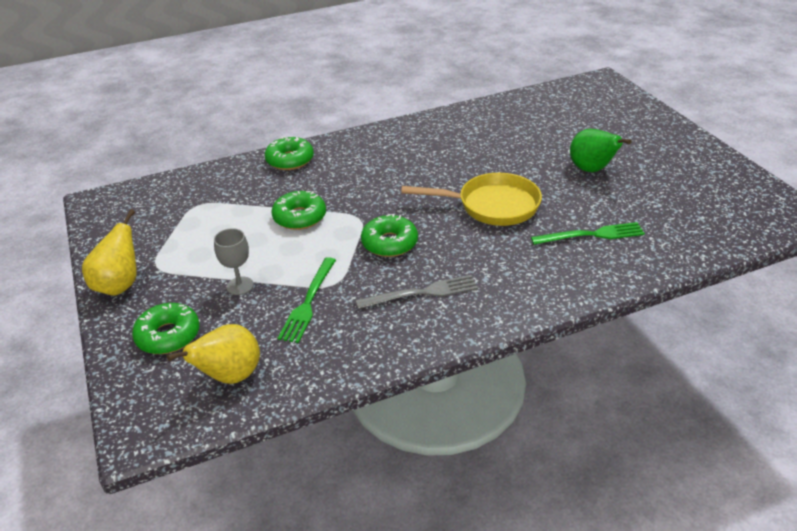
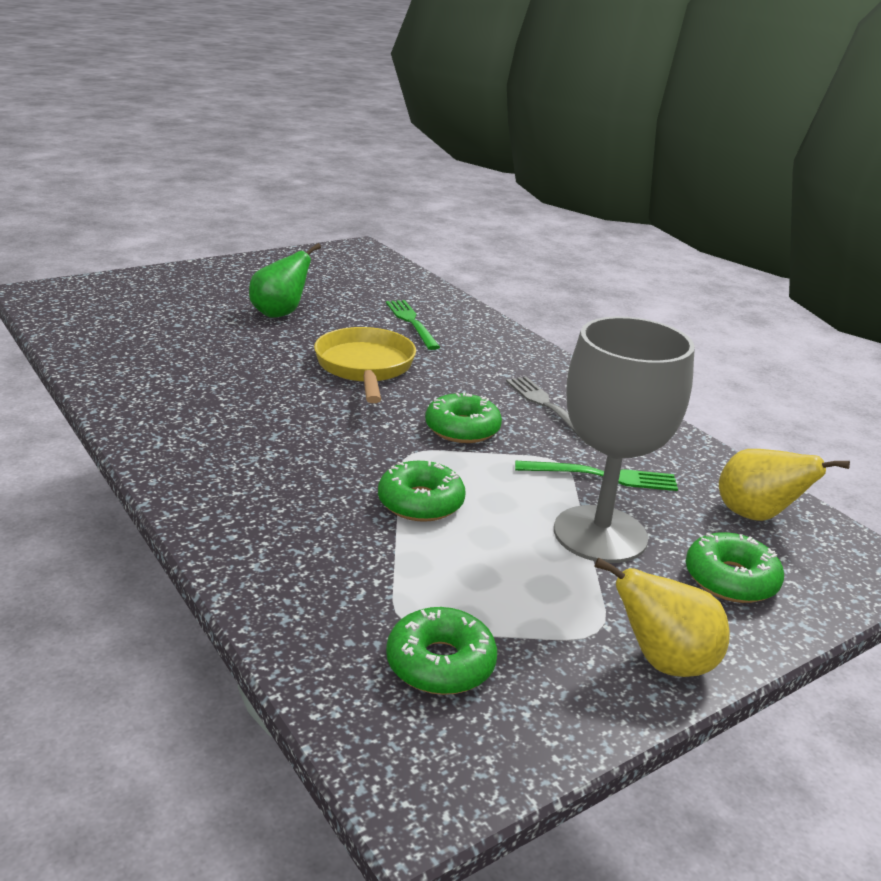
camera: 105 degrees left, 10 degrees down
grey goblet [214,228,254,295] -> grey goblet [554,316,695,563], size x2.34
green donut [265,136,314,170] -> green donut moved to [386,607,497,695]

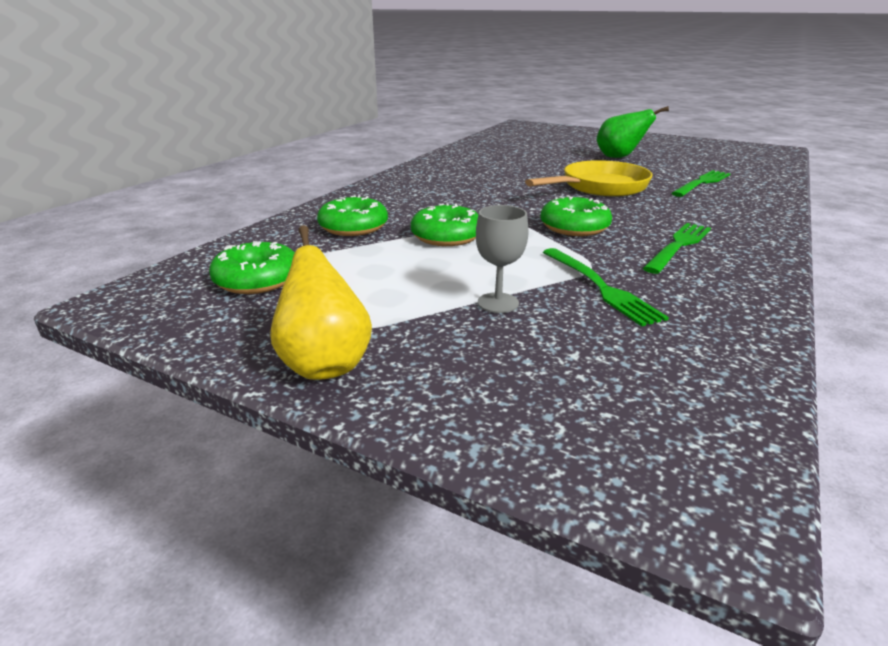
camera: 65 degrees right, 0 degrees up
grey fork [506,376,587,444] -> green fork [643,223,711,274]
grey goblet [554,316,695,563] -> grey goblet [476,205,529,313], size x0.43
green donut [685,532,784,603] -> green donut moved to [317,195,388,236]
yellow pear [719,449,850,521] -> none

